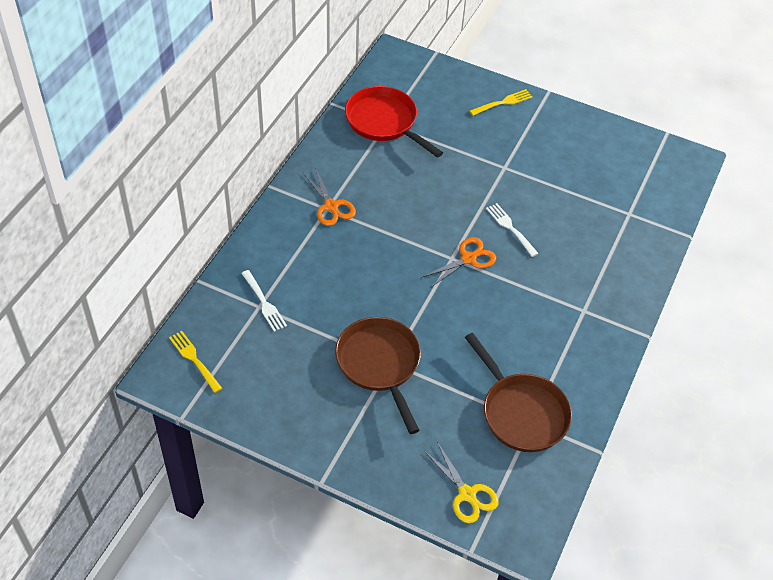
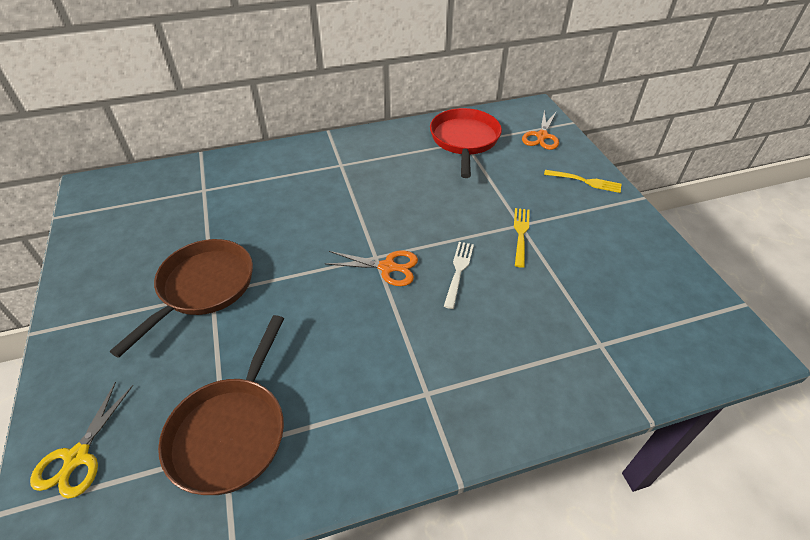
camera: 50 degrees right, 5 degrees down
yellow fork [169,331,222,393] -> yellow fork moved to [514,208,530,268]
white fork [241,270,287,332] -> none
orange scissors [303,168,356,226] -> orange scissors moved to [522,111,559,150]

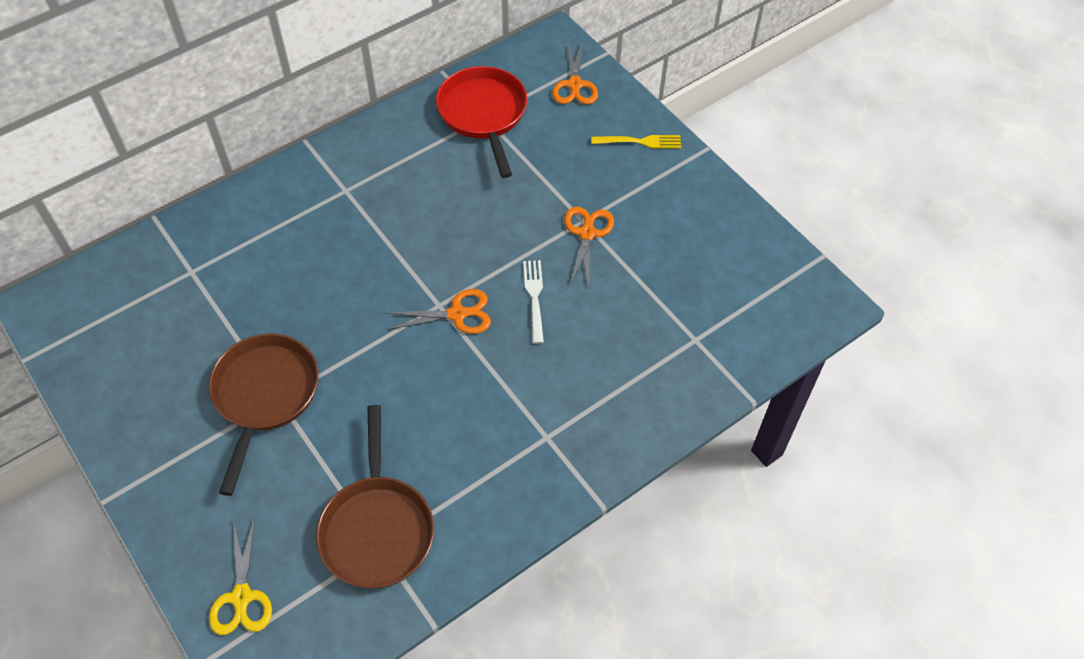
camera: 20 degrees left, 10 degrees up
yellow fork [514,208,530,268] -> orange scissors [564,206,614,289]

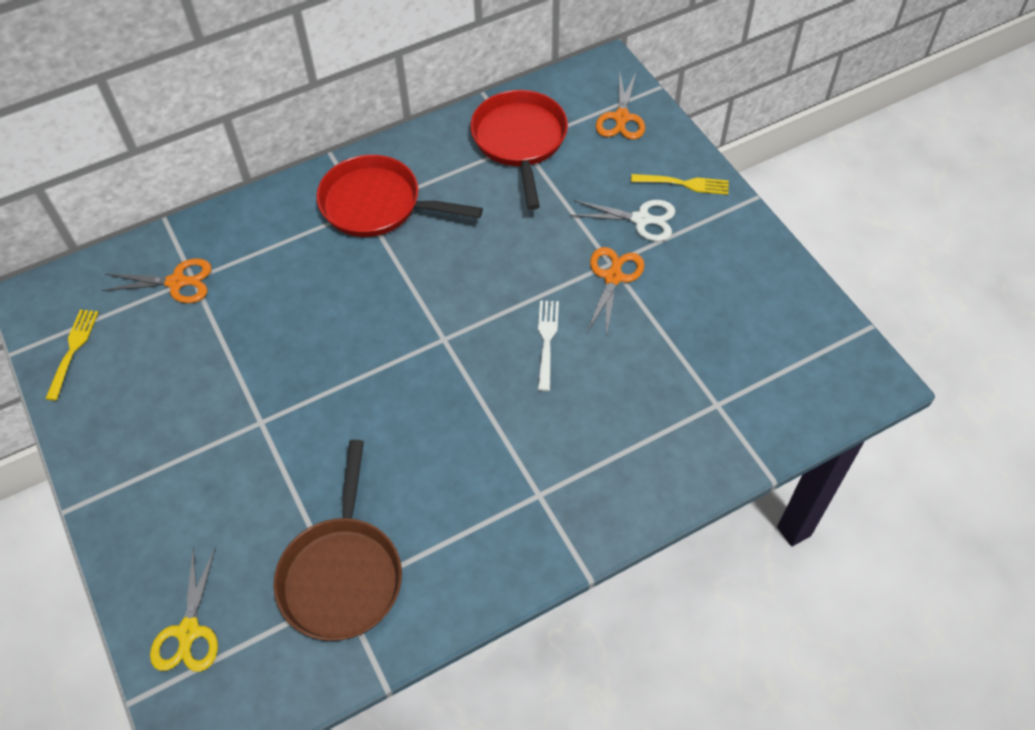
camera: 10 degrees right, 0 degrees up
brown pan [209,333,319,496] -> none
orange scissors [386,289,491,334] -> orange scissors moved to [102,258,212,303]
none -> yellow fork [45,310,99,401]
none -> red pan [316,155,483,237]
none -> white scissors [570,200,675,242]

